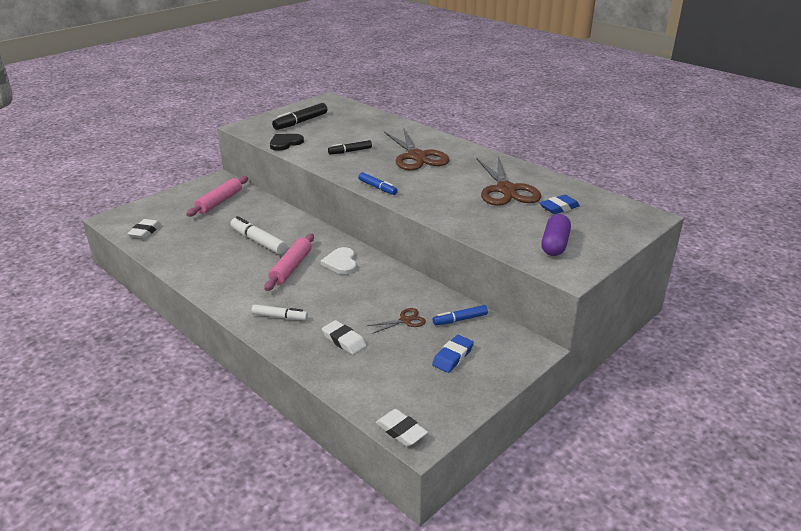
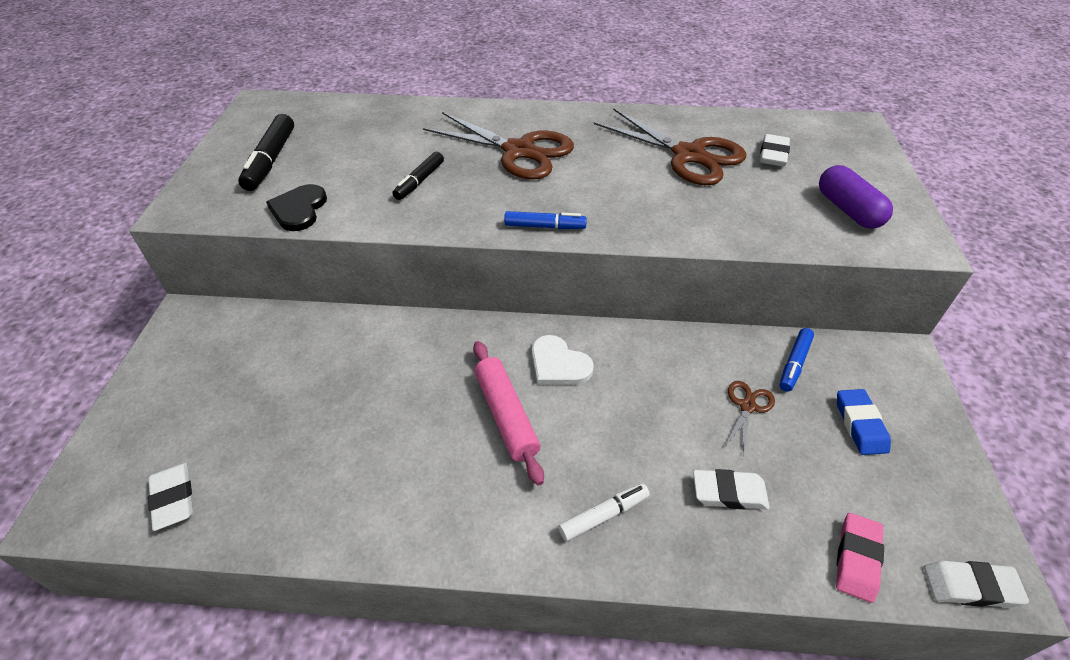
camera: 40 degrees left, 15 degrees up
pink rolling pin [186,176,248,216] -> none
white marker [230,216,287,254] -> none
blue eraser [540,195,580,214] -> white eraser [760,134,790,167]
none -> pink eraser [836,513,884,603]

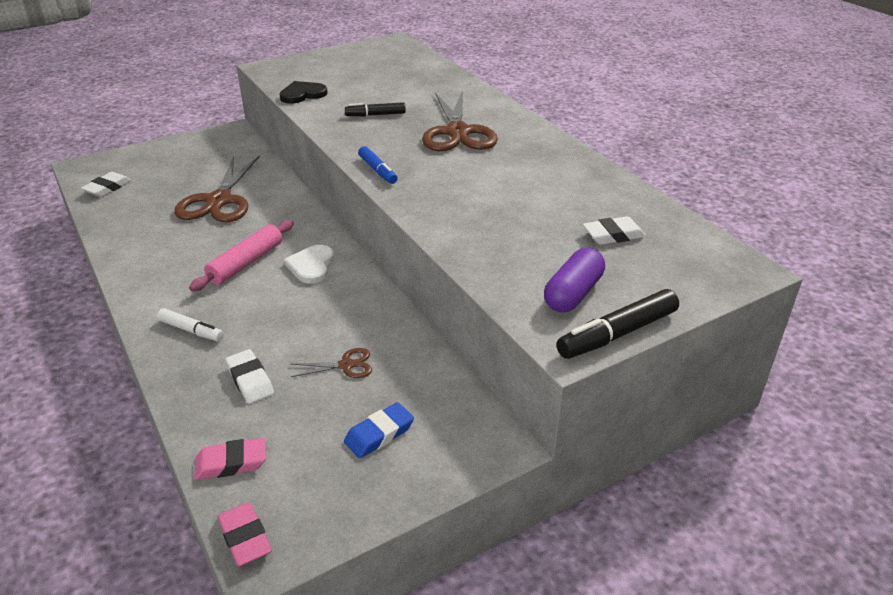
camera: 55 degrees right, 10 degrees down
black marker [238,114,294,191] -> black marker moved to [556,289,679,359]
brown scissors [594,108,746,185] -> brown scissors moved to [174,155,260,222]
blue marker [780,328,814,392] -> none
white eraser [924,561,1029,608] -> pink eraser [217,502,272,566]

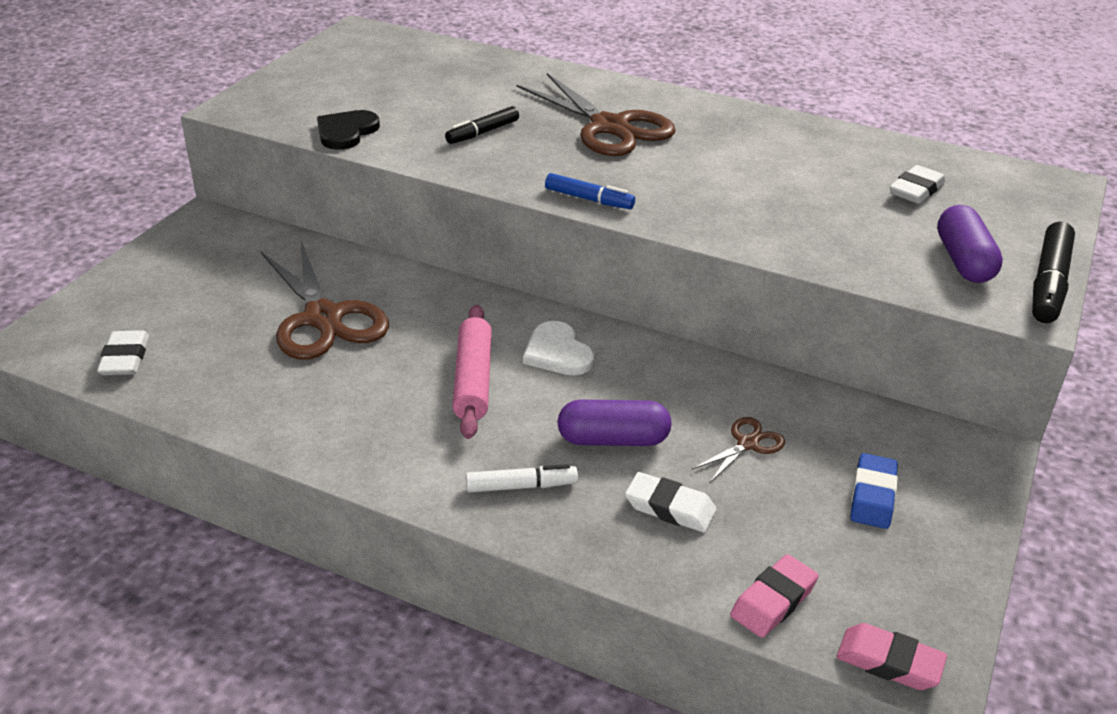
camera: 35 degrees left, 0 degrees up
none -> purple capsule [557,400,672,446]

